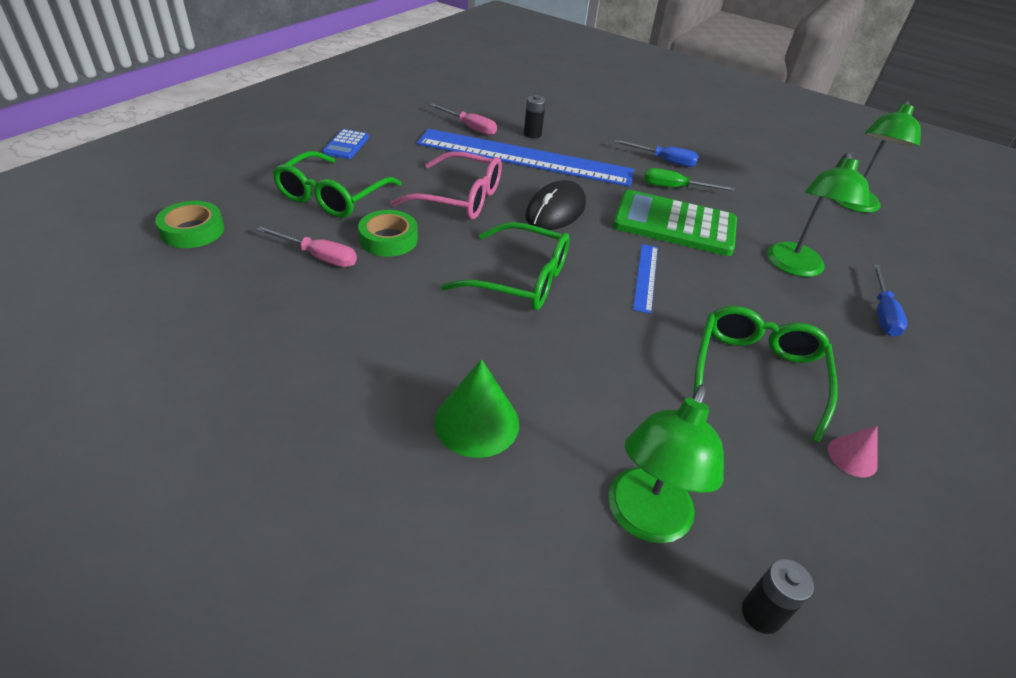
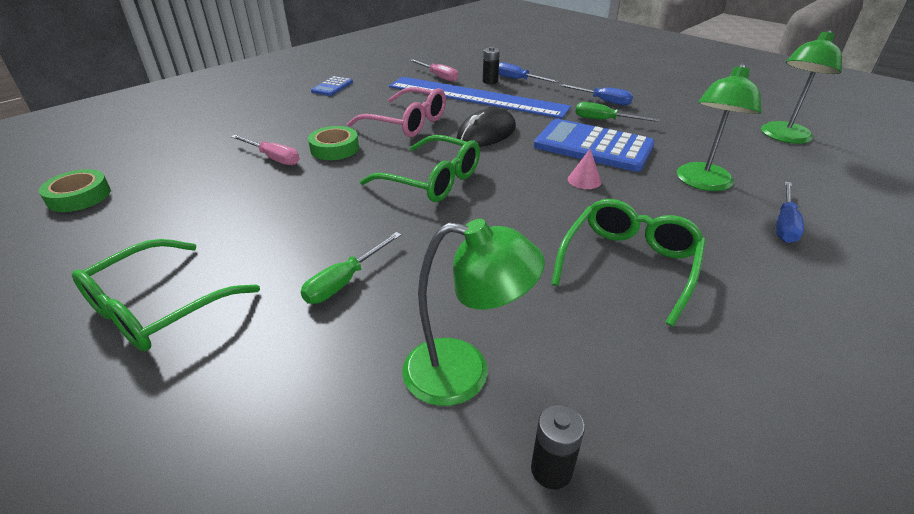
camera: 15 degrees right, 5 degrees down
green tape [155,201,224,248] -> green tape moved to [39,169,111,212]
green glasses [272,151,402,218] -> green glasses moved to [72,239,260,351]
green cone [434,359,519,458] -> green screwdriver [301,232,401,304]
green lamp [609,384,724,543] -> green lamp turned 120 degrees counterclockwise [402,219,545,406]
green calculator [613,190,737,256] -> blue calculator [534,119,655,172]
blue ruler [633,244,658,314] -> none
pink cone [828,425,878,477] -> pink cone moved to [568,149,601,189]
none -> blue screwdriver [499,62,560,83]

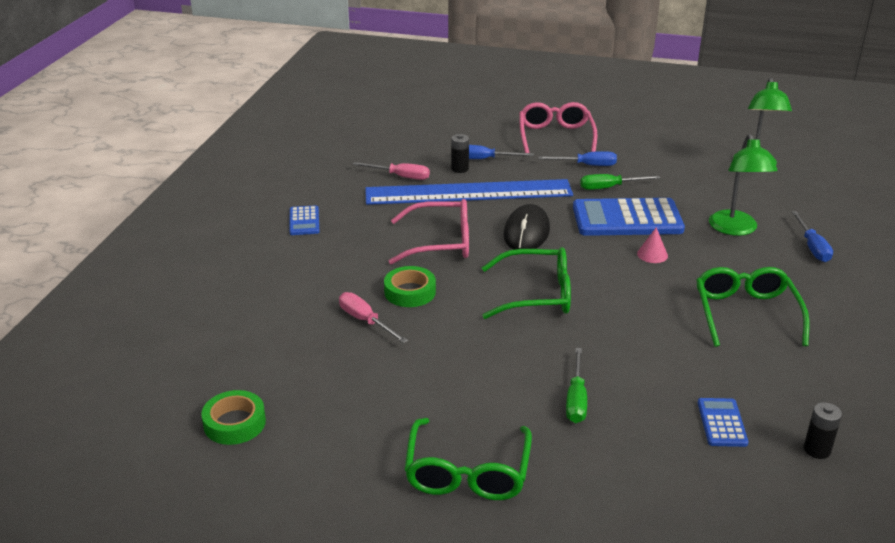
camera: 30 degrees left, 5 degrees down
pink screwdriver [231,135,299,165] -> pink screwdriver turned 135 degrees counterclockwise [339,292,408,343]
green lamp [402,219,545,406] -> blue calculator [698,398,749,447]
none -> pink glasses [519,102,597,153]

